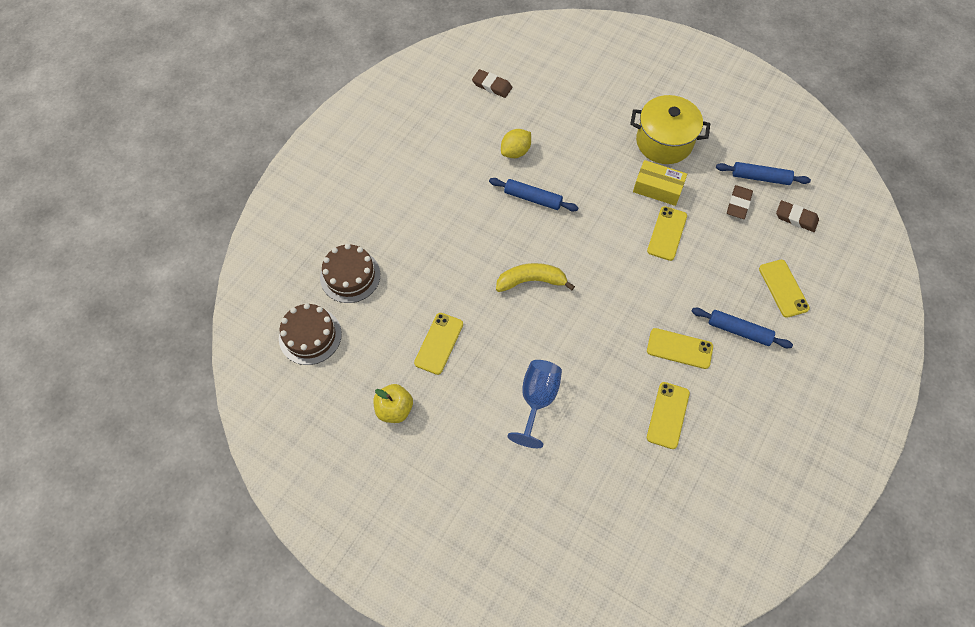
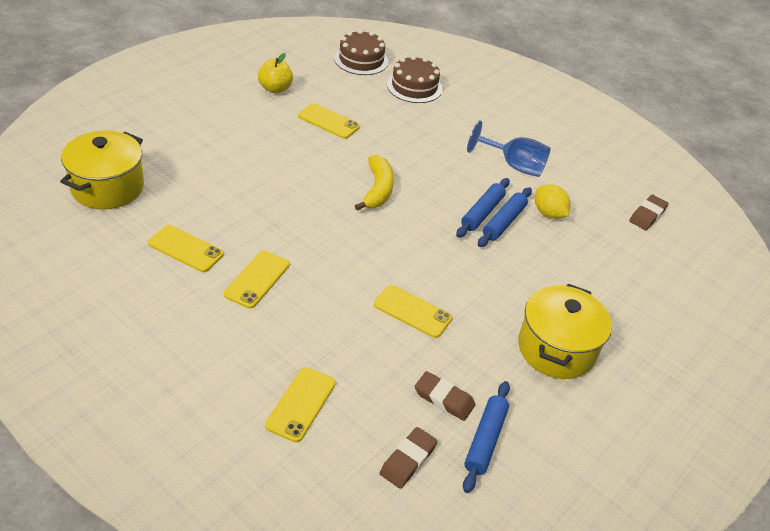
camera: 95 degrees right, 20 degrees down
blue goblet [508,360,562,448] -> blue goblet moved to [467,120,551,177]
yellow box [633,160,687,206] -> none
blue rolling pin [691,308,793,348] -> blue rolling pin moved to [478,187,532,247]
yellow phone [759,260,810,318] -> yellow phone turned 60 degrees counterclockwise [265,367,336,442]
none -> yellow pot [60,131,144,209]

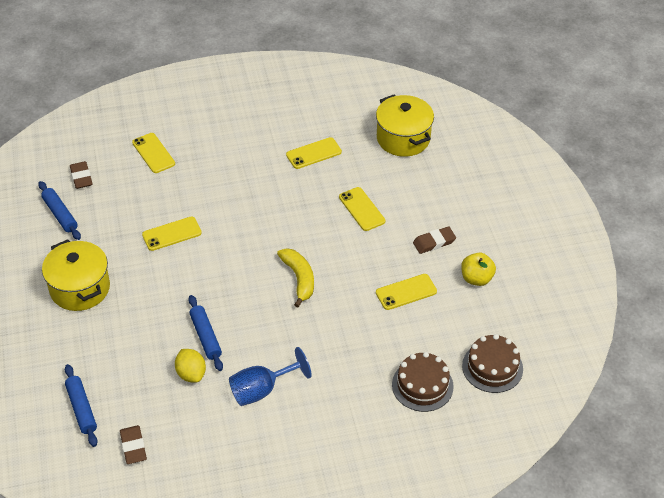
camera: 130 degrees right, 5 degrees up
yellow phone [224,251,290,308] -> yellow phone moved to [339,187,385,231]
yellow banana [355,155,394,211] -> yellow banana turned 150 degrees counterclockwise [277,248,314,308]
brown eraser [414,371,475,421] -> brown eraser moved to [413,226,456,254]
blue rolling pin [456,178,510,238] -> blue rolling pin moved to [65,364,98,447]
yellow lemon [535,184,570,219] -> yellow lemon turned 60 degrees clockwise [175,349,206,383]

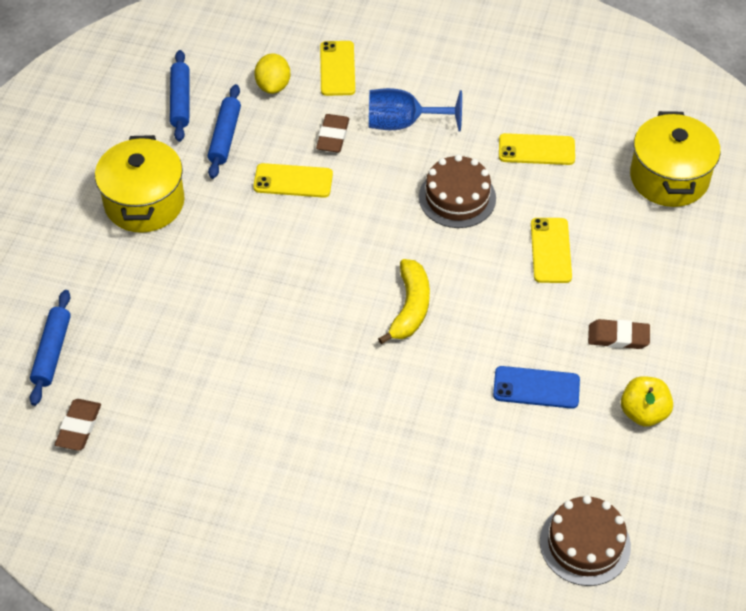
camera: 30 degrees right, 5 degrees up
brown eraser [70,161,93,189] -> brown eraser moved to [316,114,349,153]
yellow lemon [175,349,206,383] -> yellow lemon moved to [254,53,290,94]
blue rolling pin [188,295,223,371] -> blue rolling pin moved to [208,84,241,179]
blue goblet [229,347,311,406] -> blue goblet moved to [369,88,462,132]
yellow phone [376,274,437,310] -> blue phone [493,366,580,409]
brown cake [392,352,454,412] -> brown cake moved to [419,155,496,228]

